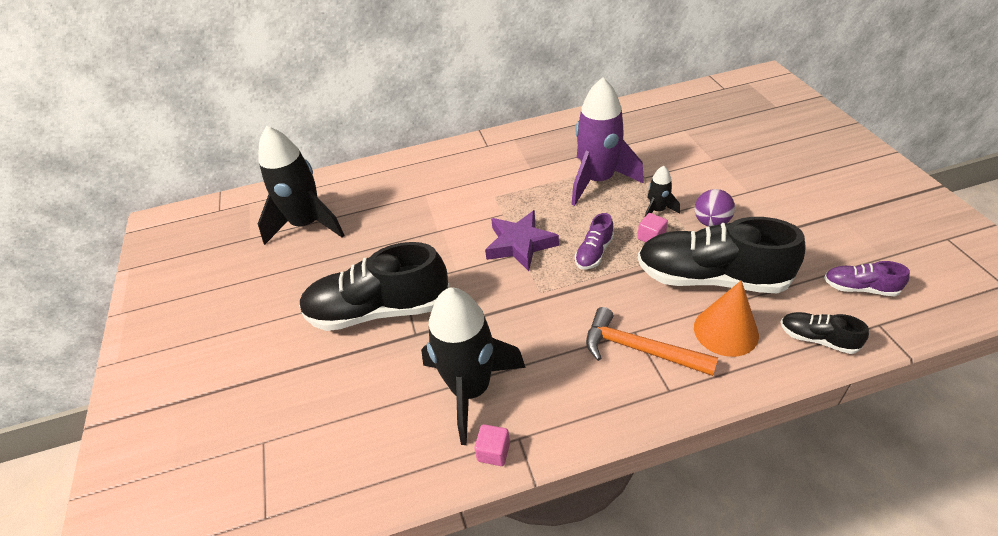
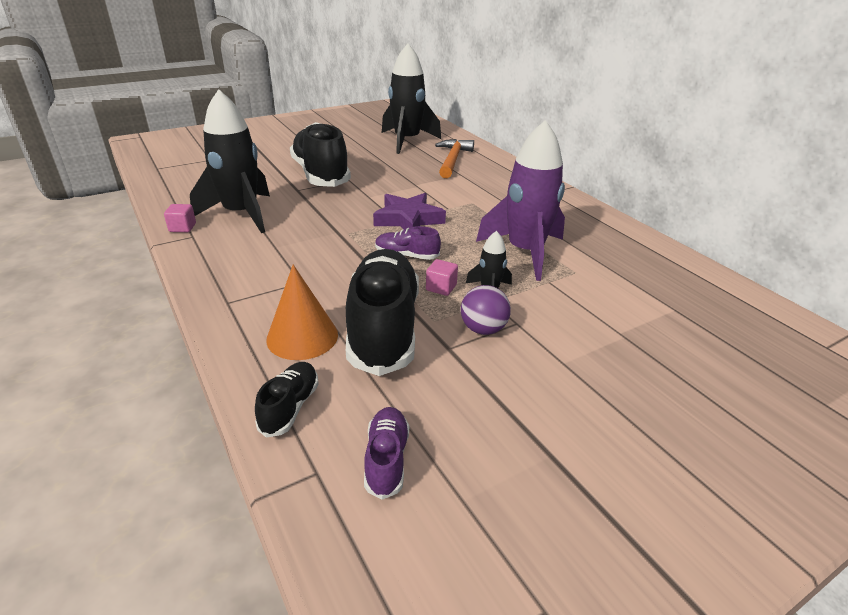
camera: 70 degrees right, 10 degrees down
orange hammer [586,307,718,376] -> orange hammer moved to [435,139,474,178]

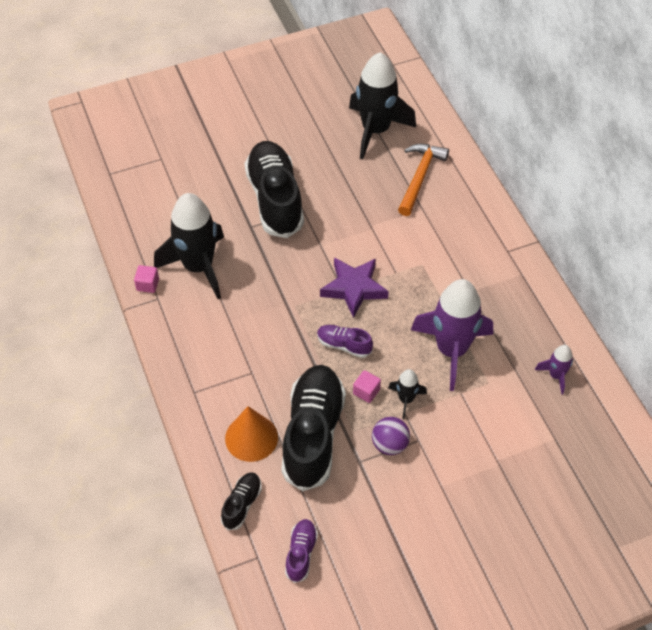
camera: 10 degrees right, 20 degrees up
none -> purple rocket [535,345,573,395]

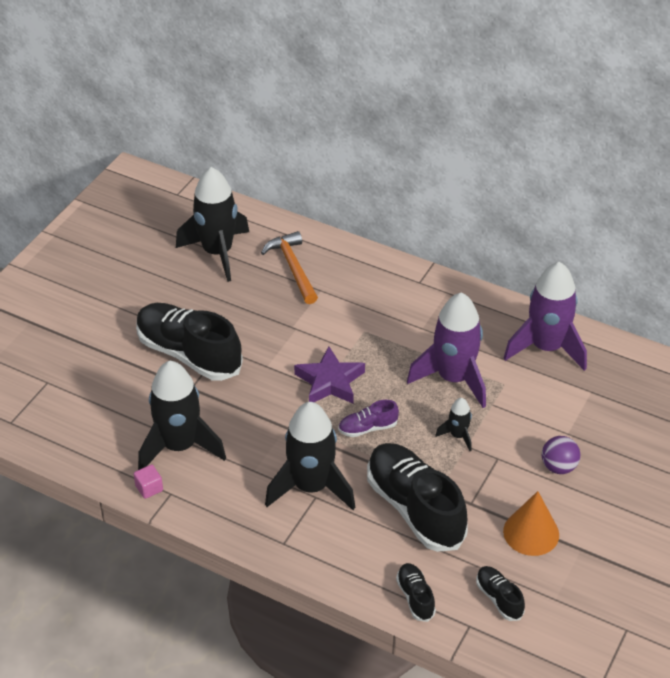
camera: 40 degrees left, 10 degrees down
orange cone [225,406,278,462] -> orange cone moved to [503,491,559,556]
purple shoe [285,519,318,583] -> black shoe [476,566,525,621]
pink cube [353,370,381,403] -> none
purple ball [372,417,410,455] -> purple ball moved to [542,436,580,474]
purple rocket [535,345,573,395] -> purple rocket [504,262,587,371], size x2.17
none -> black rocket [265,402,356,510]

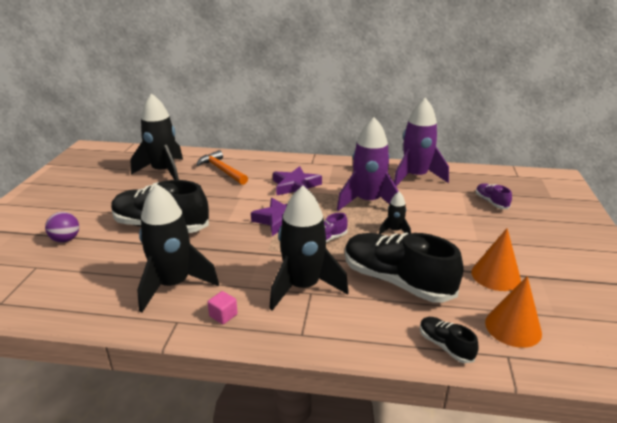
camera: 20 degrees left, 15 degrees down
pink cube [134,464,163,499] -> pink cube moved to [207,291,238,324]
black shoe [476,566,525,621] -> orange cone [485,276,542,348]
purple ball [542,436,580,474] -> purple ball moved to [45,212,79,243]
none -> purple star [273,166,322,196]
none -> purple shoe [476,183,512,209]

